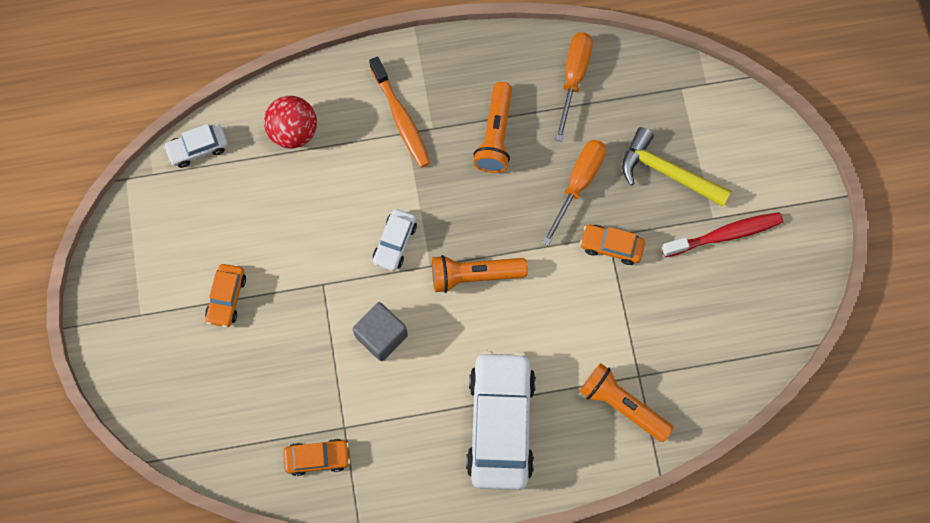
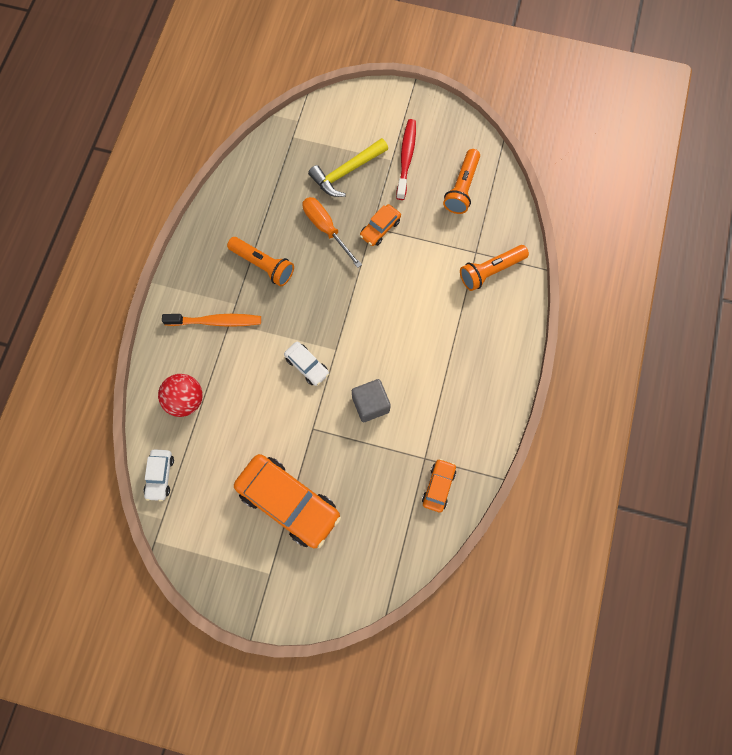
camera: 65 degrees left, 0 degrees up
orange car [205,264,246,328] -> orange car [234,454,341,548], size x2.08
orange flashlight [432,255,528,293] -> orange flashlight moved to [443,149,480,214]
white car [466,351,536,490] -> none
orange screwdriver [555,32,593,141] -> none

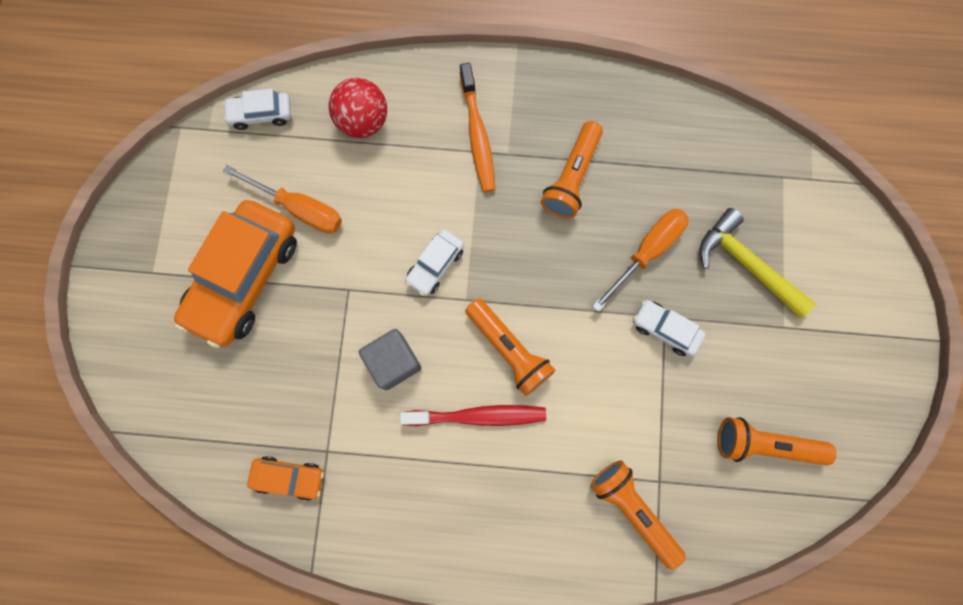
camera: 80 degrees right, 5 degrees up
orange car [360,204,401,246] -> white car [633,300,705,356]
red toothbrush [396,119,416,200] -> red toothbrush moved to [400,405,546,426]
none -> orange screwdriver [223,165,342,234]
none -> orange flashlight [465,298,555,396]

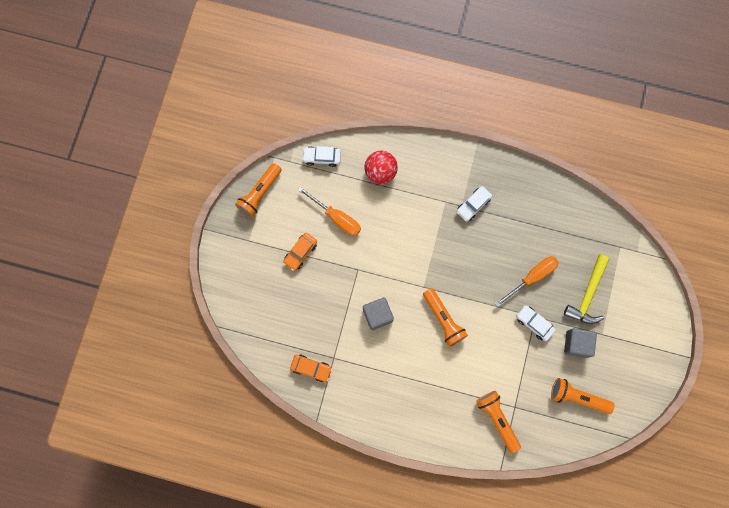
camera: 10 degrees right, 0 degrees up
orange car [174,200,297,348] -> orange car [283,233,317,271], size x0.48
red toothbrush [400,405,546,426] -> none
white car [405,229,464,296] -> white car moved to [457,186,492,222]
orange toothbrush [460,63,495,192] -> none
orange flashlight [541,121,603,219] -> orange flashlight moved to [235,163,282,217]
yellow hammer [700,208,815,318] -> yellow hammer turned 120 degrees counterclockwise [564,254,610,324]
none -> grey cube [564,328,597,358]

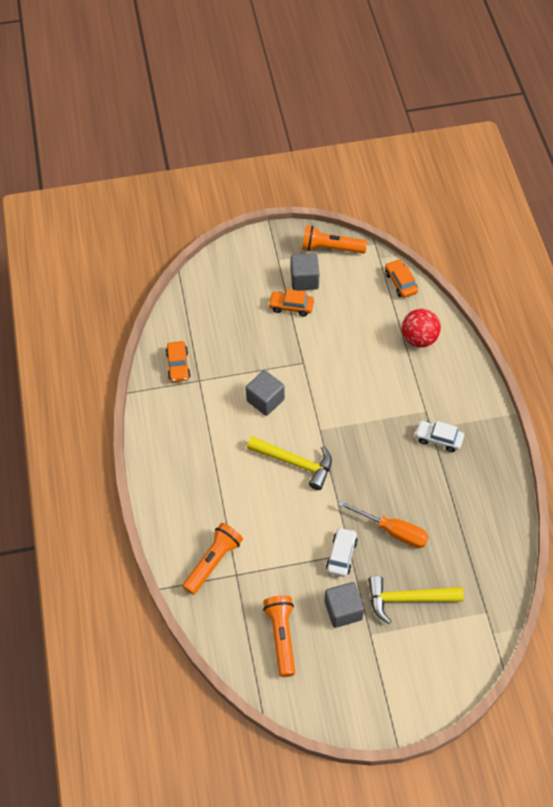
camera: 65 degrees right, 20 degrees down
orange screwdriver [298,186,361,236] -> none
white car [302,146,341,167] -> orange car [385,259,418,298]
orange flashlight [423,288,468,347] -> yellow hammer [247,436,332,490]
none -> grey cube [291,253,319,290]

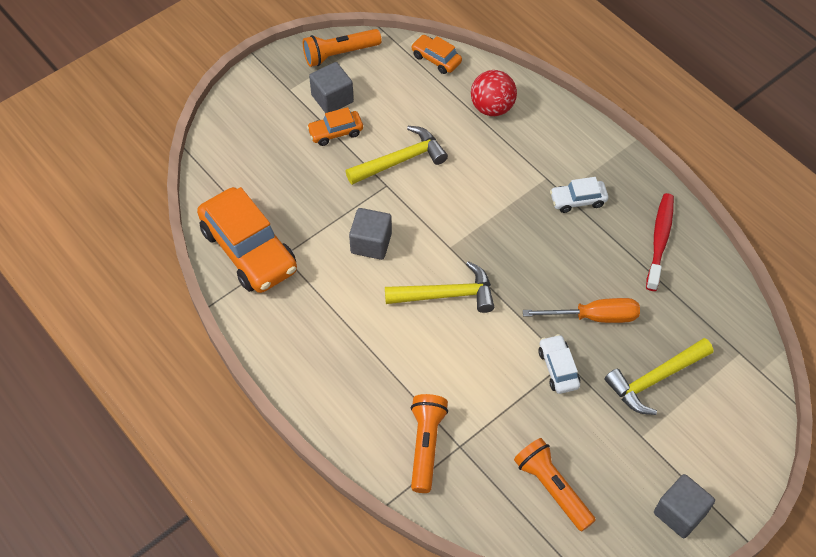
camera: 30 degrees left, 0 degrees up
orange car [166,341,191,382] -> orange car [197,187,297,293], size x2.08
grey cube [325,582,364,628] -> grey cube moved to [654,474,715,538]
none -> yellow hammer [345,126,448,185]
none -> red toothbrush [646,193,674,291]

